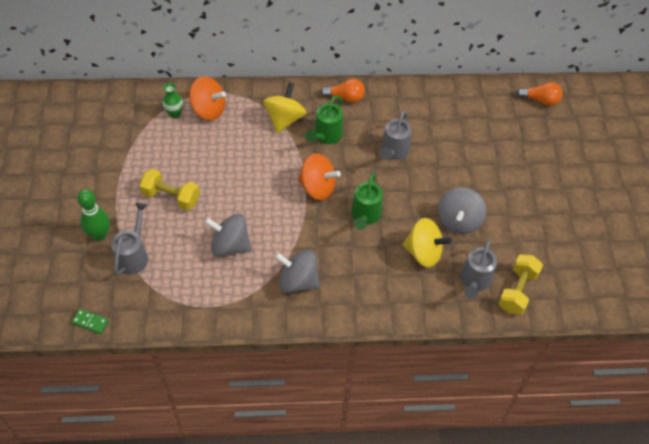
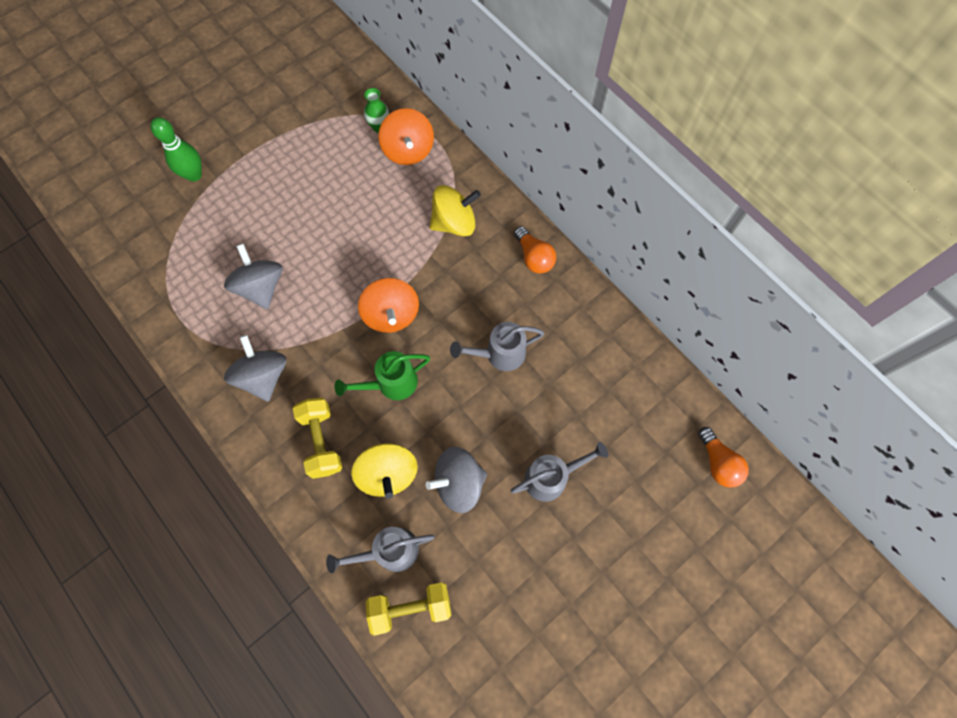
camera: 55 degrees right, 15 degrees up
green domino [71,309,109,334] -> none
grey watering can [111,203,148,275] -> grey watering can moved to [511,442,608,502]
yellow dumbbell [139,169,200,211] -> yellow dumbbell moved to [293,398,342,479]
green watering can [305,96,343,144] -> none

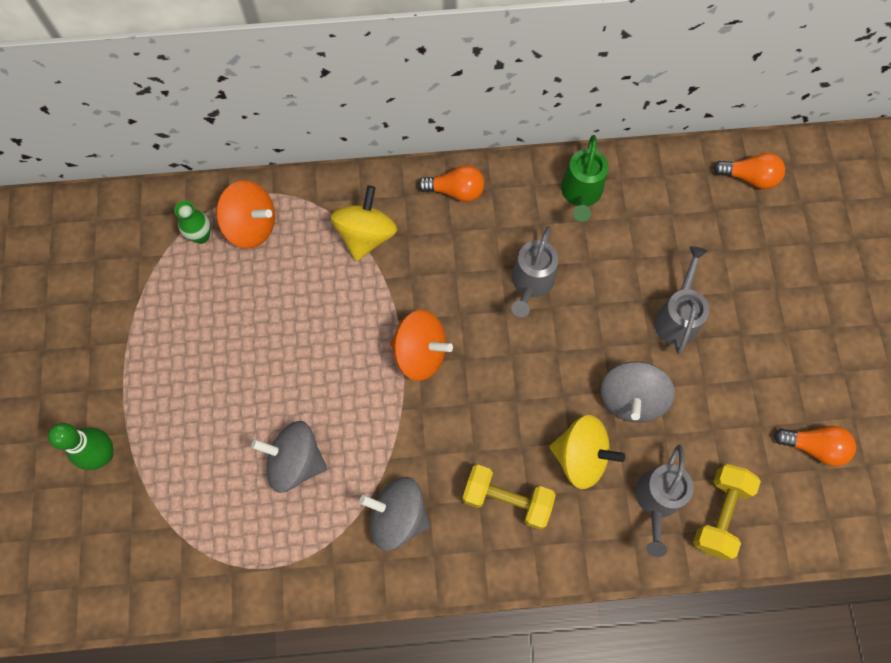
camera: 55 degrees left, 0 degrees up
green watering can [335,351,430,400] -> green watering can moved to [561,135,608,222]
none -> orange light bulb [774,426,856,466]

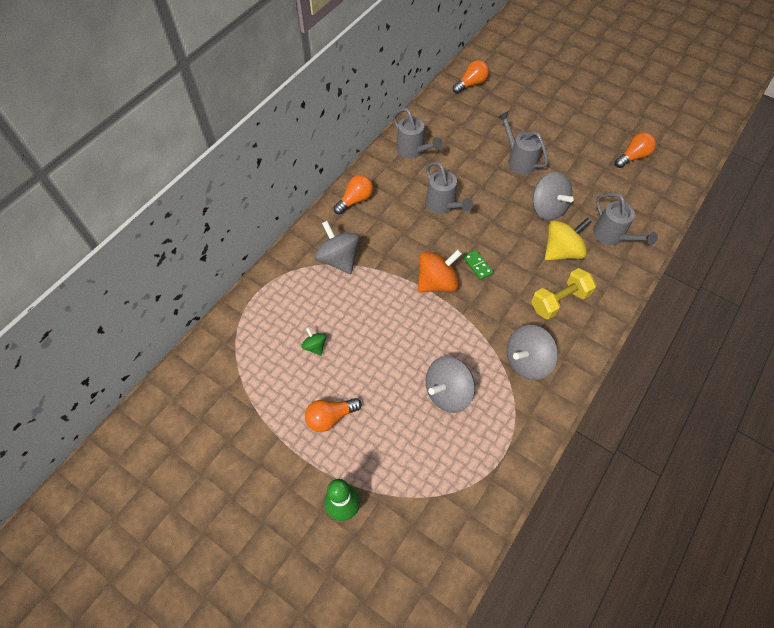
camera: 50 degrees left, 10 degrees down
green vase [174,201,211,244] -> none
orange spinning top [216,180,275,248] -> none
yellow spinning top [331,186,397,261] -> grey spinning top [315,221,360,274]
green watering can [561,135,608,222] -> grey watering can [393,108,443,159]
yellow dumbbell [693,464,761,560] -> none
none -> green spinning top [301,327,327,356]
none -> orange light bulb [305,398,362,432]
none -> green domino [463,250,493,280]

